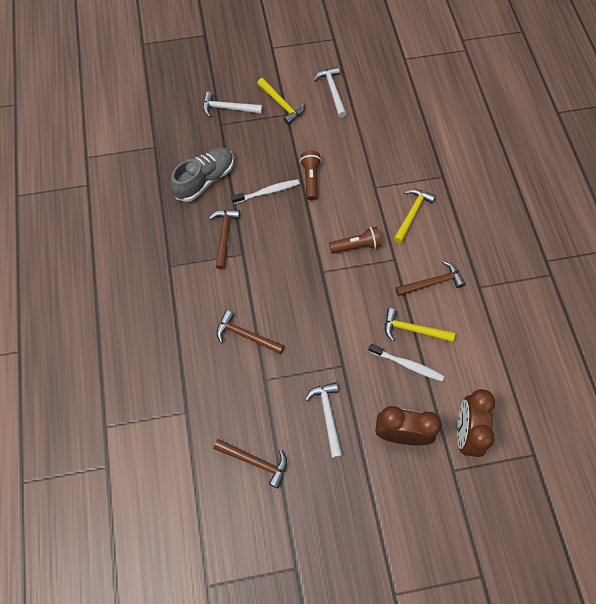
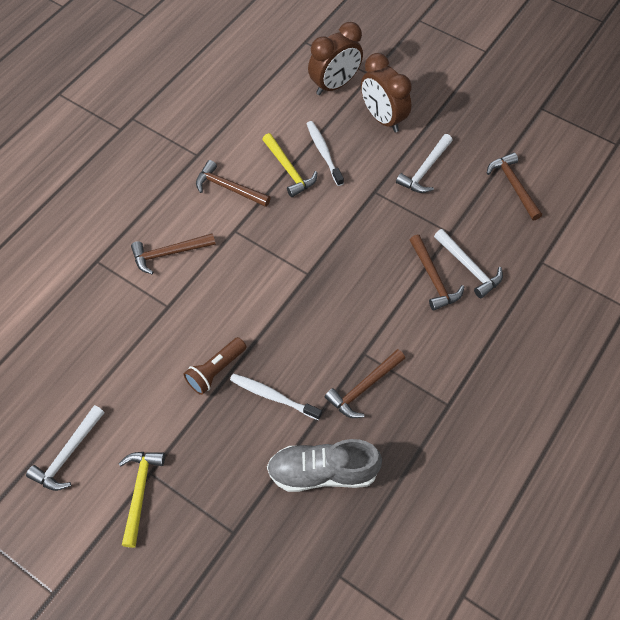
camera: 135 degrees left, 5 degrees down
white hammer [203,92,262,117] -> white hammer moved to [434,229,503,298]
brown flashlight [329,227,381,254] -> none
yellow hammer [394,189,436,243] -> brown hammer [131,233,216,274]

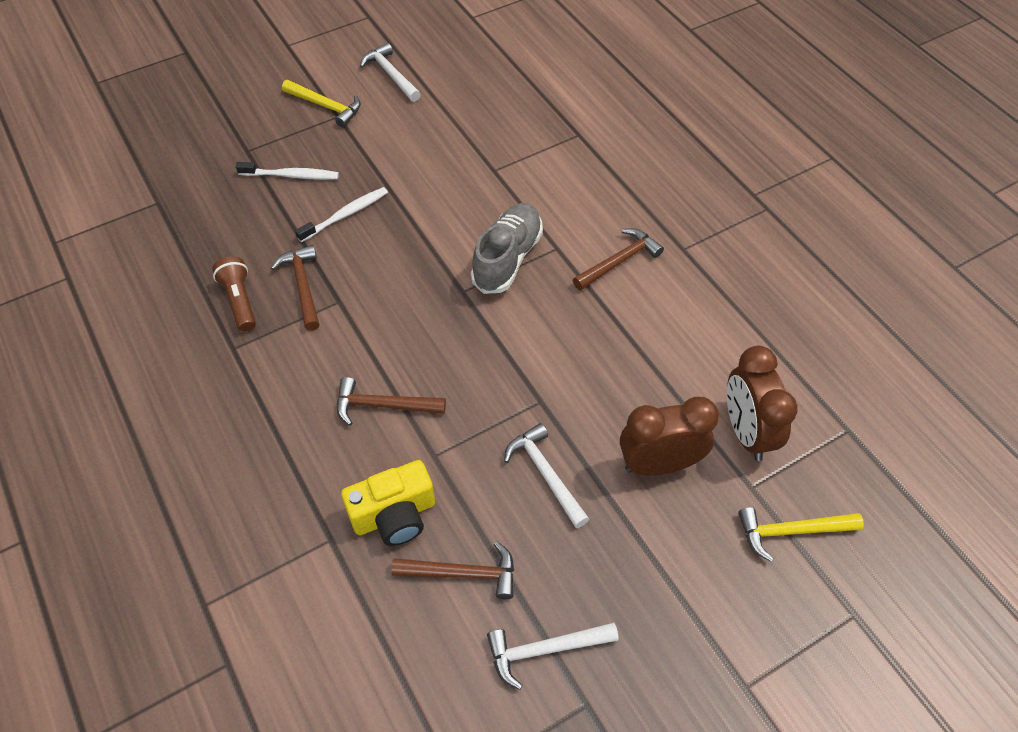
camera: 115 degrees right, 5 degrees down
brown hammer [131,233,216,274] -> none
brown flashlight [184,337,246,395] -> brown flashlight moved to [212,256,256,332]
yellow hammer [262,133,318,197] -> yellow hammer moved to [738,507,864,562]
grey shoe [267,439,382,492] -> grey shoe moved to [471,203,543,294]
white toothbrush [307,121,344,186] -> white toothbrush moved to [236,162,339,180]
white hammer [434,229,503,298] -> white hammer moved to [487,623,619,690]
none -> yellow camera [341,460,435,546]

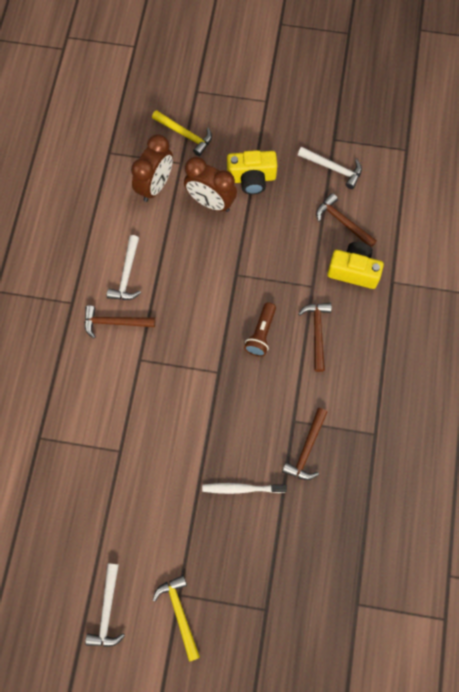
camera: 140 degrees left, 15 degrees up
brown flashlight [212,256,256,332] -> brown flashlight moved to [244,302,276,357]
white toothbrush [236,162,339,180] -> none
brown hammer [337,377,446,426] -> brown hammer turned 135 degrees counterclockwise [298,303,332,372]
grey shoe [471,203,543,294] -> none
white hammer [504,423,589,528] -> white hammer moved to [107,235,141,300]
none -> yellow camera [227,150,277,195]

